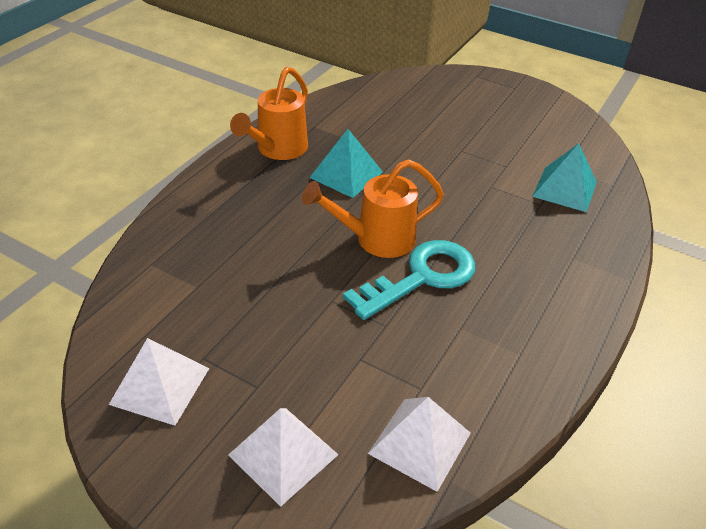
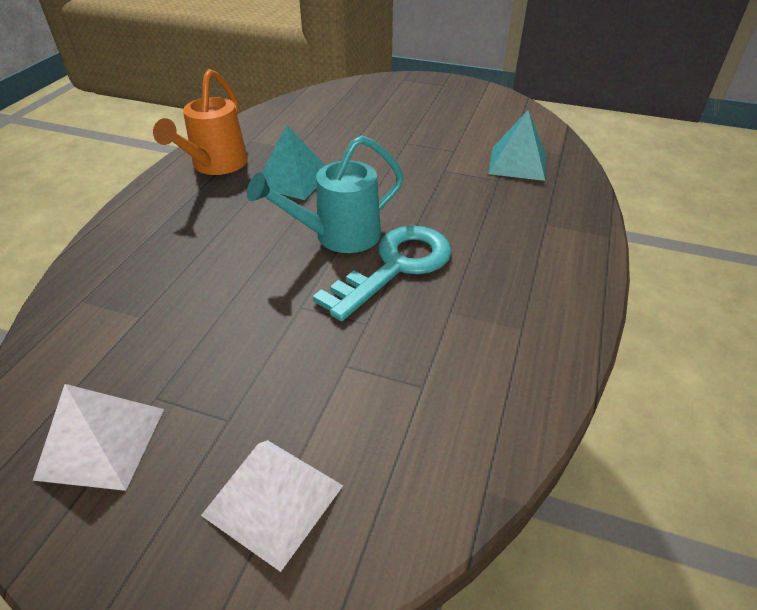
camera: 10 degrees left, 0 degrees up
orange watering can [302,159,444,258] -> turquoise watering can [247,135,404,253]
white pyramid [368,397,471,492] -> none

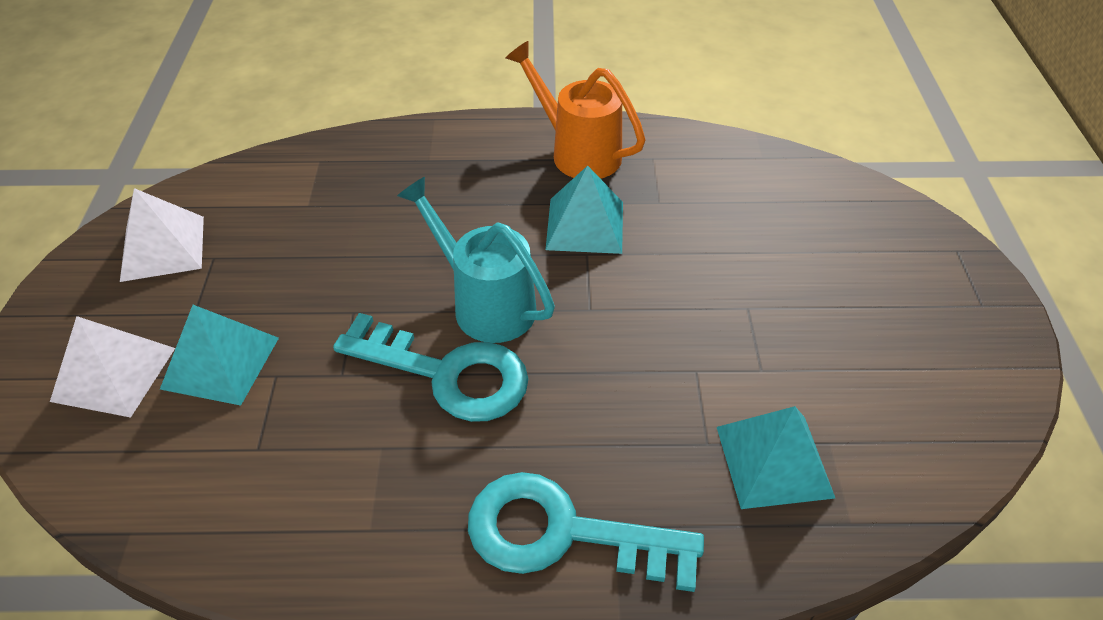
camera: 70 degrees right, 5 degrees up
orange watering can [153,69,248,175] -> orange watering can turned 45 degrees clockwise [506,41,645,179]
none -> turquoise pyramid [160,305,279,406]
none -> turquoise key [468,472,704,592]

